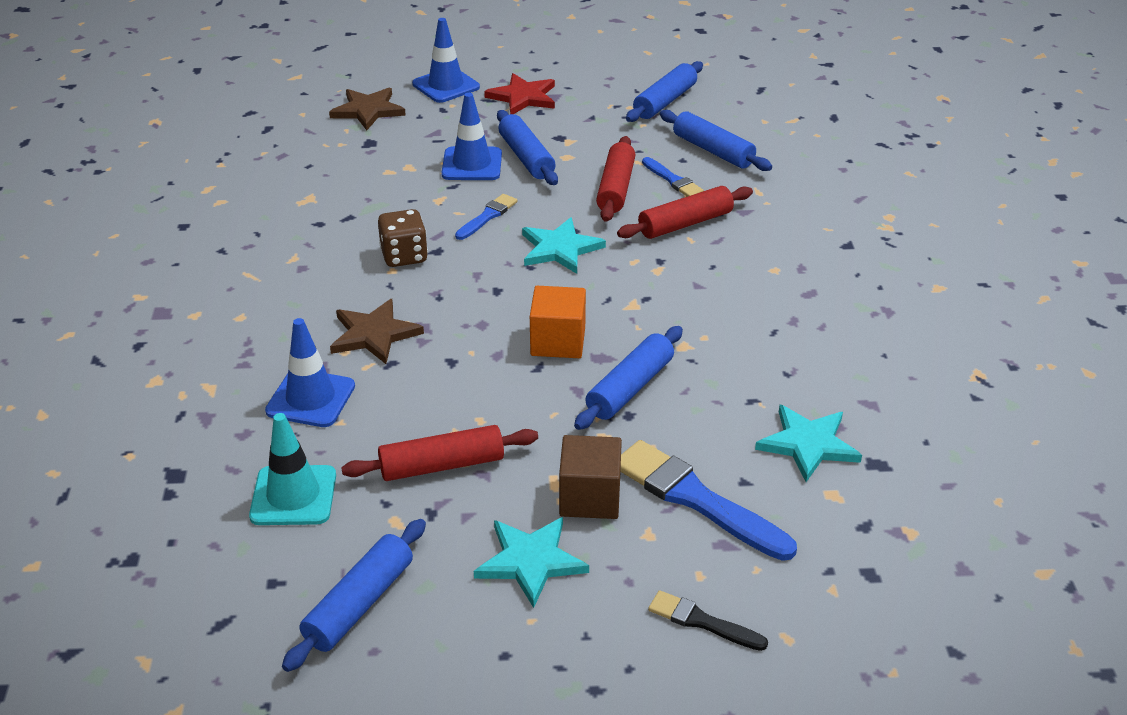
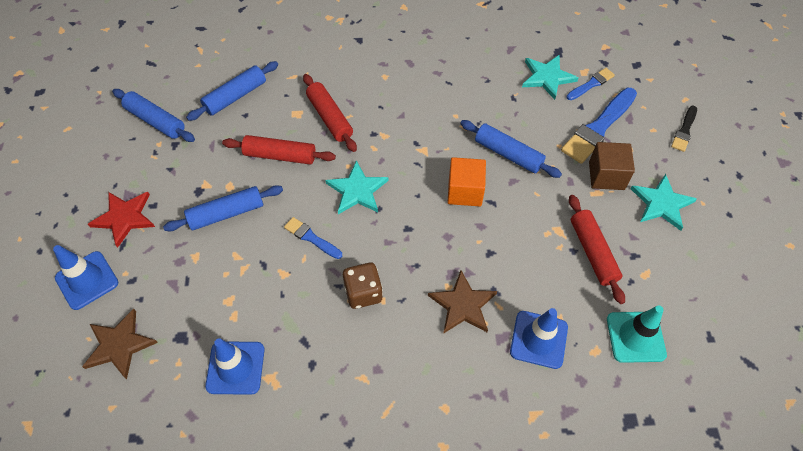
camera: 90 degrees left, 20 degrees up
blue rolling pin [282,519,426,672] -> none
blue traffic cone [441,93,502,180] -> blue traffic cone moved to [205,338,265,395]
blue brush [642,157,704,197] -> blue brush moved to [566,68,615,100]

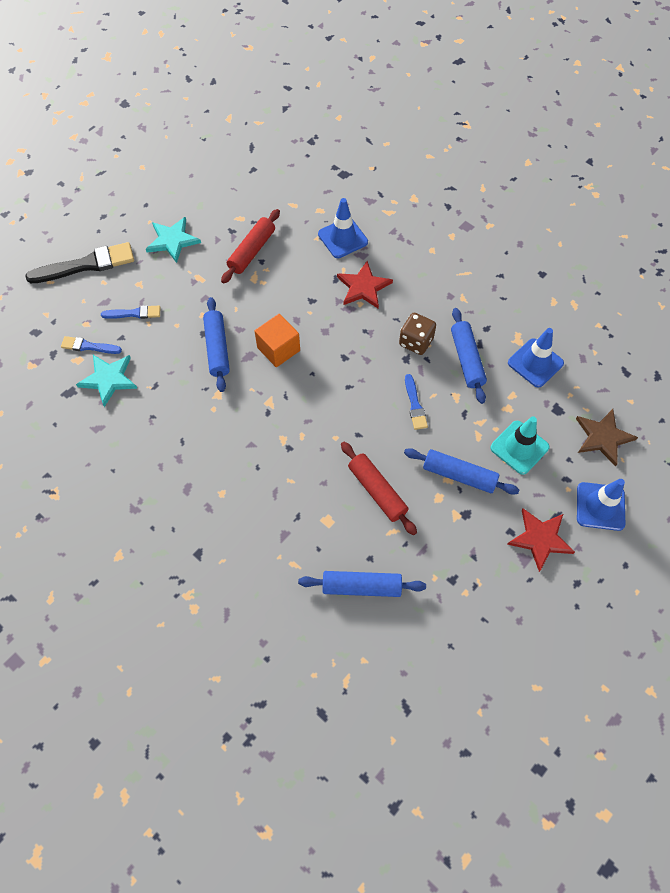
camera: 135 degrees left, 5 degrees up
blue rolling pin [112,89,195,142] -> blue rolling pin moved to [451,308,487,404]
red rolling pin [303,74,357,152] -> none
turquoise star [325,160,389,214] -> none
brown star [428,270,497,334] -> red star [337,261,393,309]
blue brush [561,88,637,164] -> blue brush [101,305,160,319], size x0.54
brown cube [589,142,635,190] -> none
turquoise traffic cone [607,305,667,363] -> turquoise traffic cone moved to [490,416,550,475]
black brush [671,105,697,152] -> black brush [25,242,134,283], size x1.86

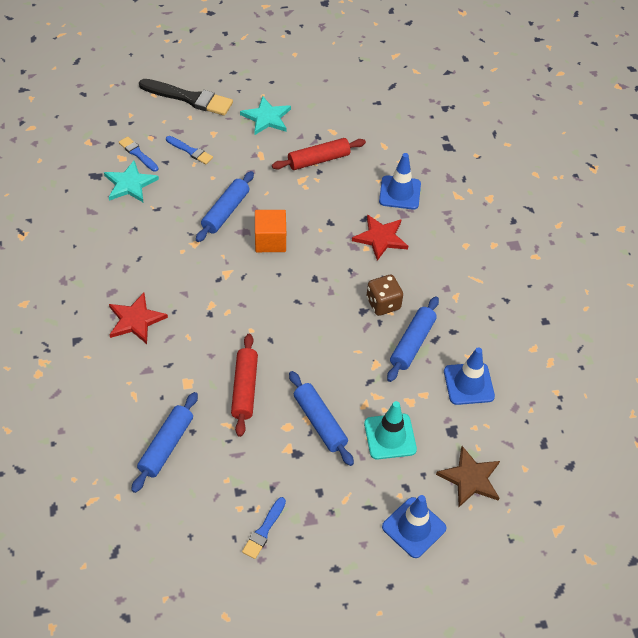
camera: 35 degrees right, 10 degrees down
blue rolling pin [298,571,426,597] -> blue rolling pin turned 75 degrees clockwise [131,392,198,493]
blue brush [405,374,428,430] -> blue brush moved to [242,497,286,559]
red star [507,508,575,572] -> red star moved to [109,293,168,344]

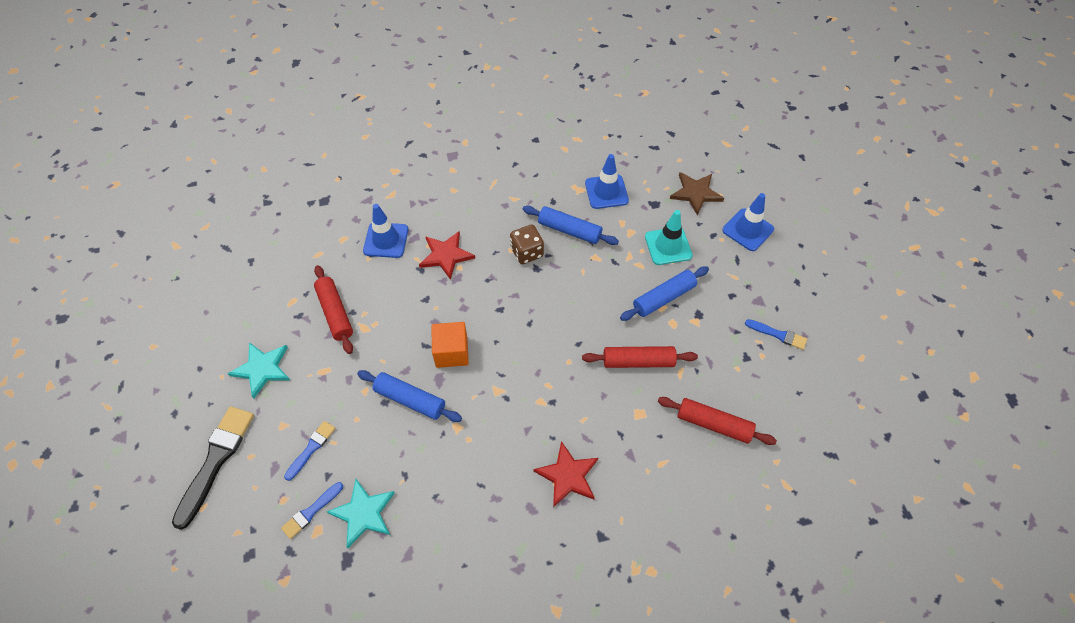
camera: 90 degrees left, 5 degrees up
blue rolling pin [131,392,198,493] -> red rolling pin [658,397,777,445]

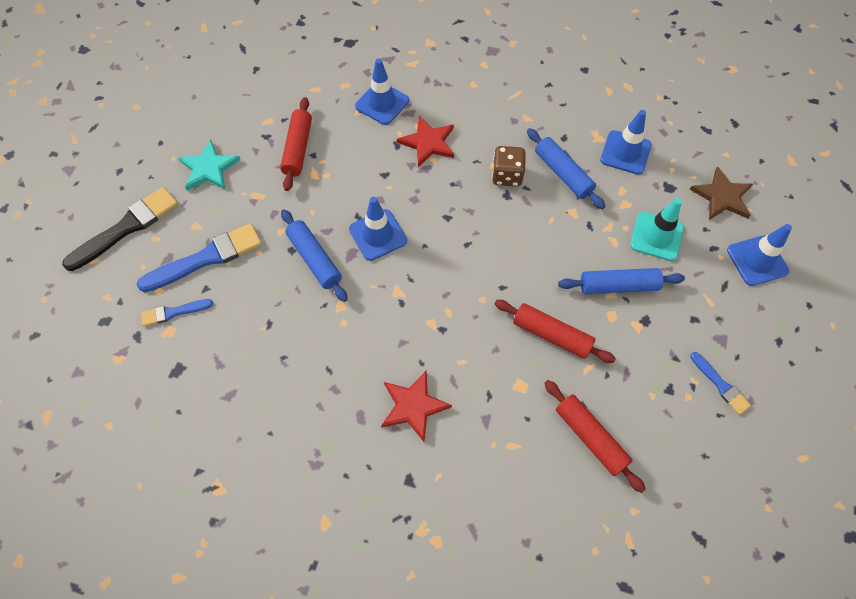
camera: 30 degrees right, 5 degrees up
blue brush [284,421,335,481] -> blue brush [137,223,262,292], size x1.86
turquoise star [326,479,395,548] -> none
orange cube [431,322,469,368] -> blue traffic cone [349,197,407,261]

